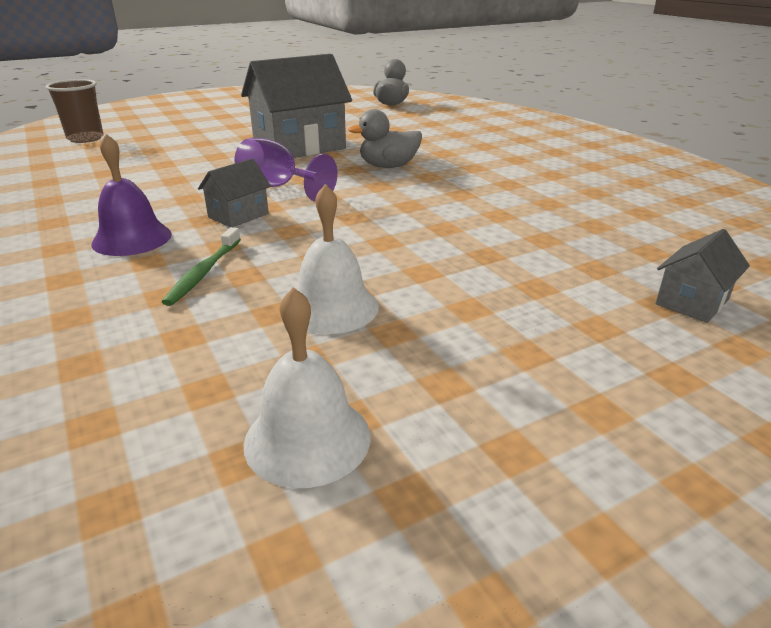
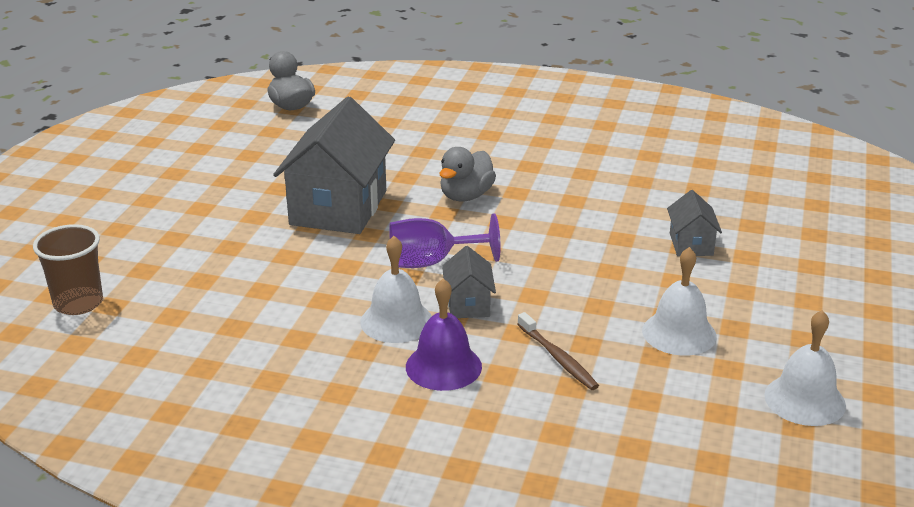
camera: 45 degrees left, 0 degrees up
green toothbrush [162,227,241,306] -> brown toothbrush [517,312,599,390]
grey house [655,229,750,323] -> grey house moved to [667,190,722,256]
none -> white bell [360,236,432,343]

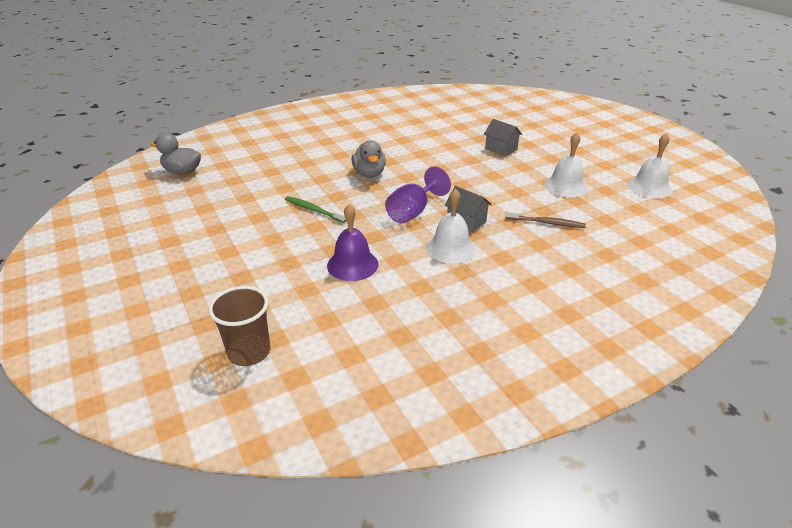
camera: 45 degrees left, 5 degrees up
grey house [273,97,395,234] -> green toothbrush [285,196,346,223]
purple bell [406,279,482,391] -> purple bell moved to [327,204,379,281]

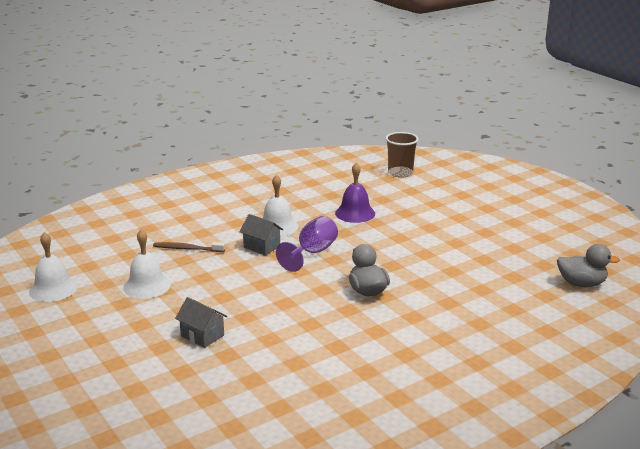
camera: 175 degrees right, 10 degrees down
green toothbrush [285,196,346,223] -> none

